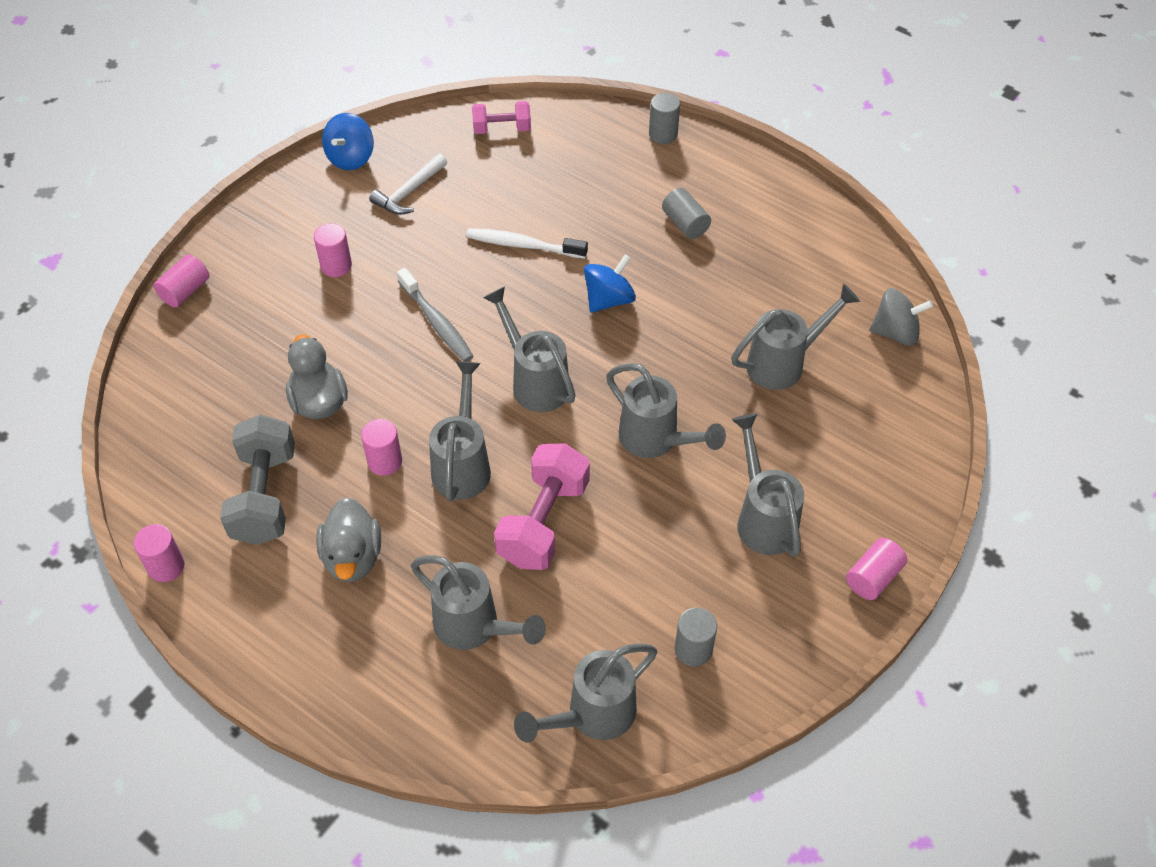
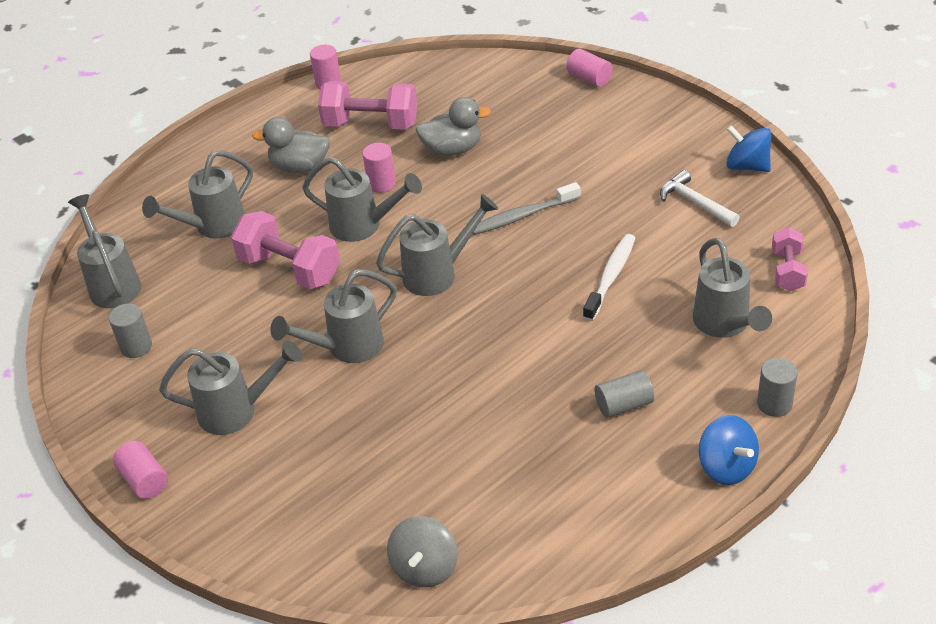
camera: 105 degrees right, 10 degrees down
grey dumbbell [220,415,295,545] -> pink dumbbell [318,81,417,130]
pink cylinder [314,223,352,277] -> none
blue spinning top [584,254,636,313] -> blue spinning top moved to [699,415,759,485]
grey watering can [731,284,860,390] -> grey watering can moved to [693,238,772,338]

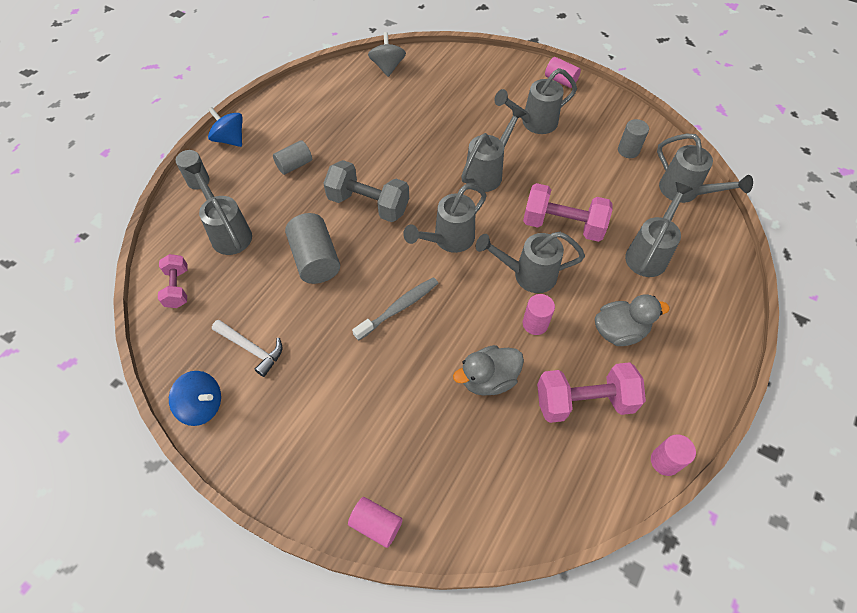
camera: 160 degrees right, 15 degrees up
white toothbrush [583,234,635,321] -> grey cylinder [285,213,340,284]
none -> grey dumbbell [323,160,409,222]

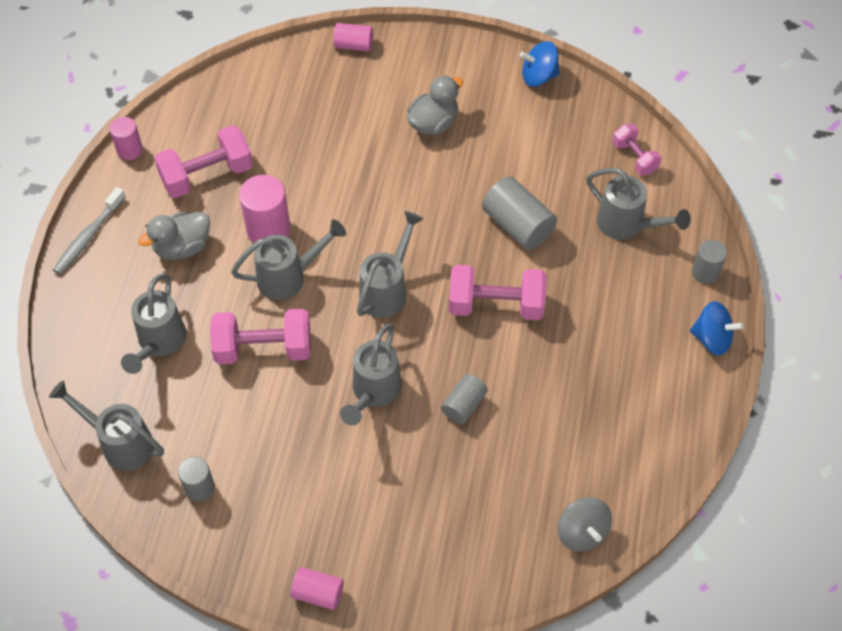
camera: 160 degrees right, 0 degrees up
white hammer [212,320,282,377] -> none
grey cylinder [273,140,312,175] -> grey cylinder moved to [441,374,488,424]
grey dumbbell [323,160,409,222] -> pink dumbbell [449,265,546,320]
grey toothbrush [352,277,438,341] -> grey toothbrush moved to [53,187,126,275]
grey duck [453,345,524,396] -> grey duck moved to [407,75,463,135]
grey watering can [494,68,577,134] -> none
pink cylinder [523,294,555,335] -> pink cylinder [239,175,291,243], size x1.63

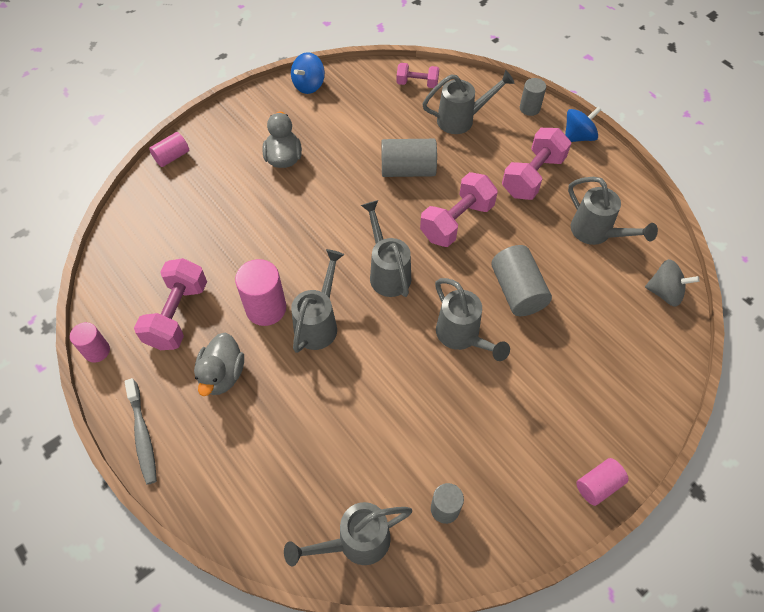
camera: 50 degrees left, 0 degrees up
grey watering can [121,273,186,374] -> grey watering can moved to [568,177,658,245]
pink dumbbell [210,309,311,364] -> pink dumbbell moved to [502,128,571,200]
grey cylinder [441,374,488,424] -> grey cylinder [491,245,552,316], size x1.63

